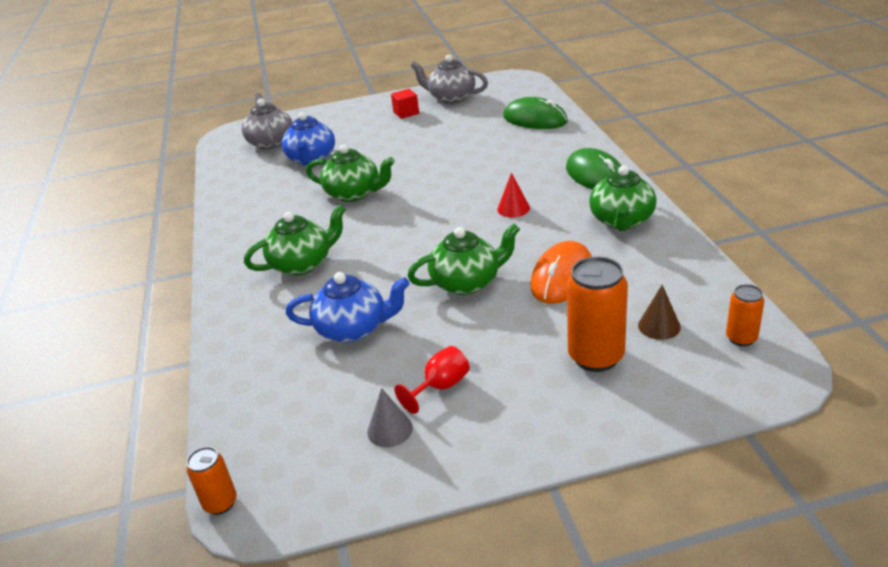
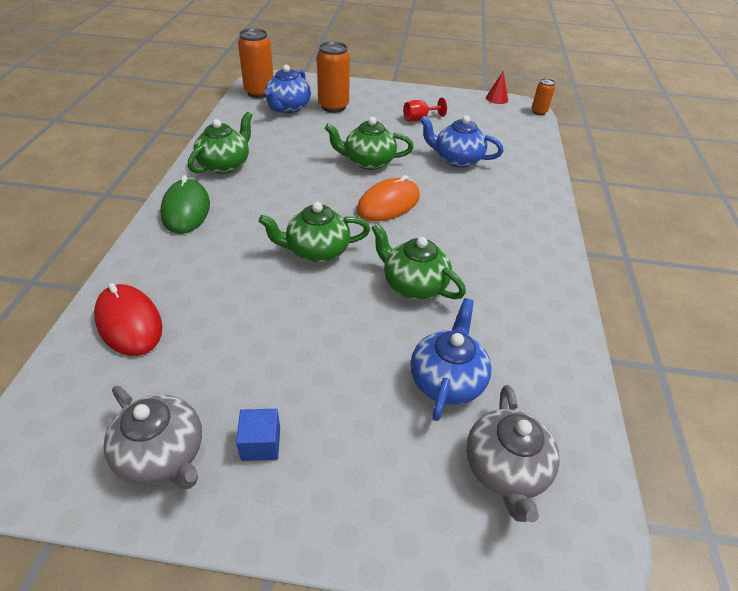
camera: 165 degrees left, 10 degrees up
green teapot [244,205,346,276] -> green teapot moved to [259,202,370,262]
grey cone [367,388,413,447] -> none
red cube [391,89,419,119] -> blue cube [236,409,280,461]
red cone [497,172,530,217] -> red cone moved to [486,72,508,104]
green mouse [503,97,568,129] -> red mouse [94,283,162,356]
orange mouse [530,241,592,304] -> orange mouse moved to [357,175,420,221]
brown cone [638,285,681,340] -> blue teapot [265,65,311,113]
orange can [726,284,764,346] -> orange can [238,28,273,98], size x1.82

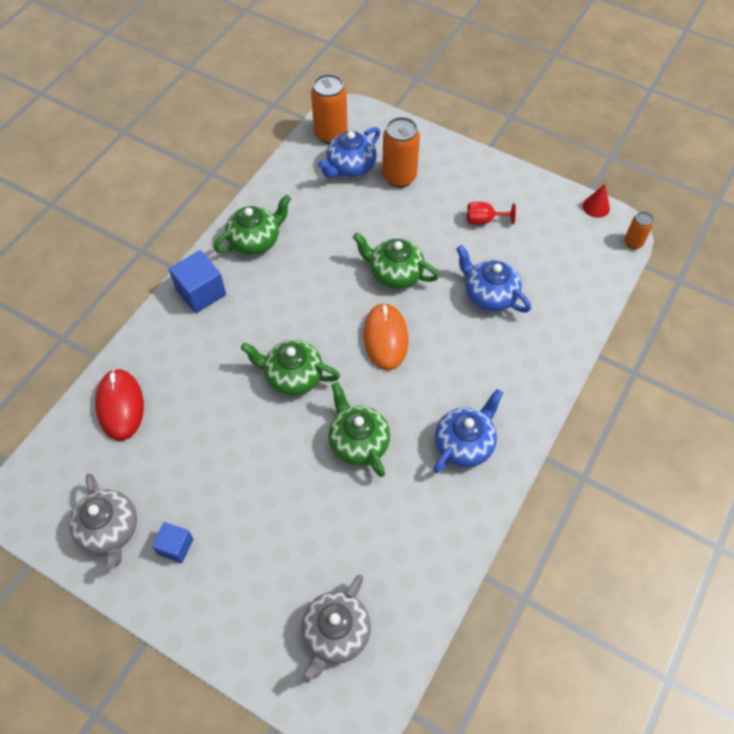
camera: 25 degrees right, 15 degrees up
green mouse [160,175,210,234] -> blue cube [169,250,226,313]
orange mouse [357,175,420,221] -> orange mouse turned 75 degrees counterclockwise [363,302,408,370]
blue teapot [410,298,491,421] -> blue teapot moved to [433,389,503,473]

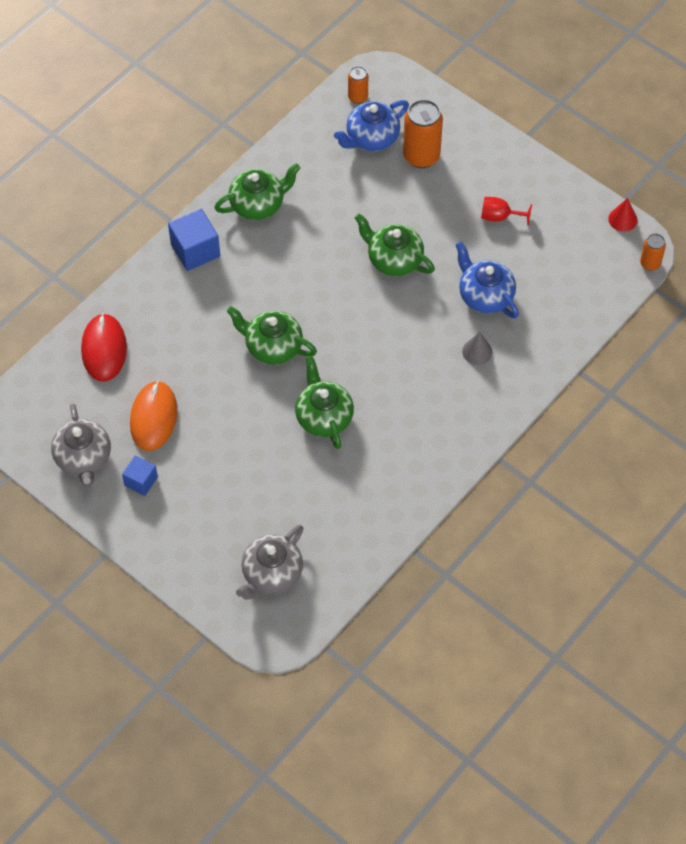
camera: 10 degrees right, 0 degrees up
orange can [311,74,348,144] -> orange can [348,66,368,104], size x0.55
orange mouse [363,302,408,370] -> orange mouse moved to [130,380,177,451]
blue teapot [433,389,503,473] -> none
none -> grey cone [462,332,492,365]

